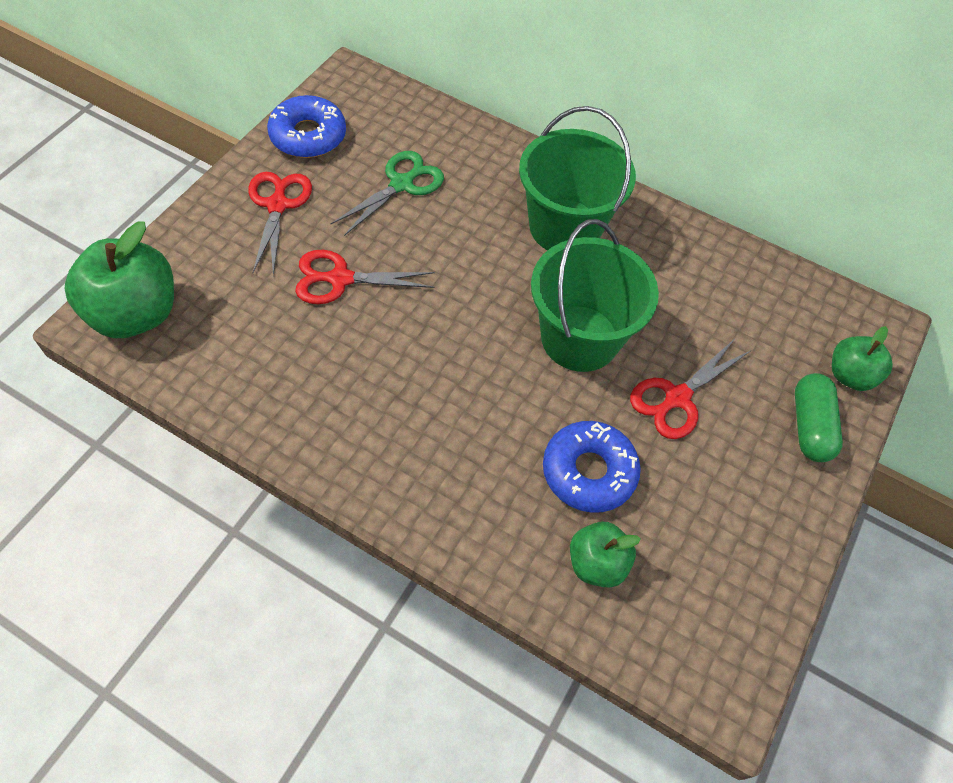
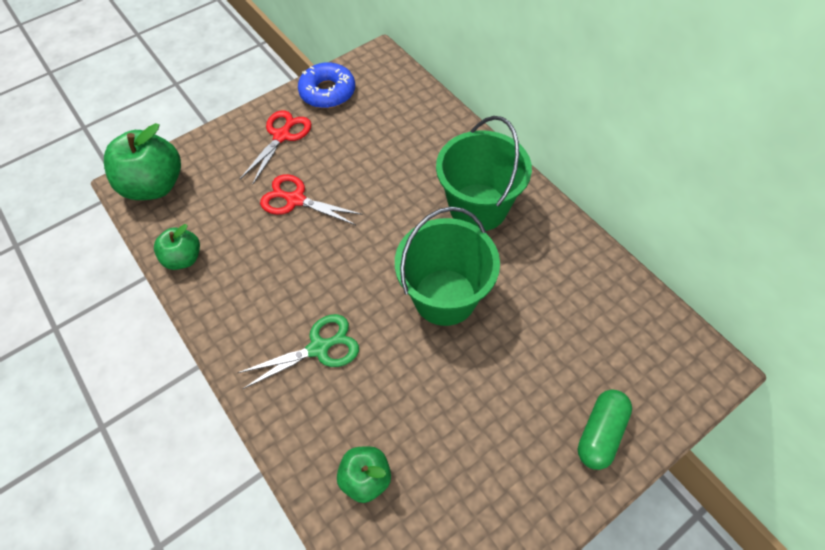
camera: 30 degrees right, 0 degrees up
green scissors [331,151,444,236] -> green scissors moved to [238,314,359,389]
blue donut [543,421,641,513] -> none
red scissors [630,340,750,439] -> none
green apple [832,326,893,391] -> green apple moved to [154,224,200,270]

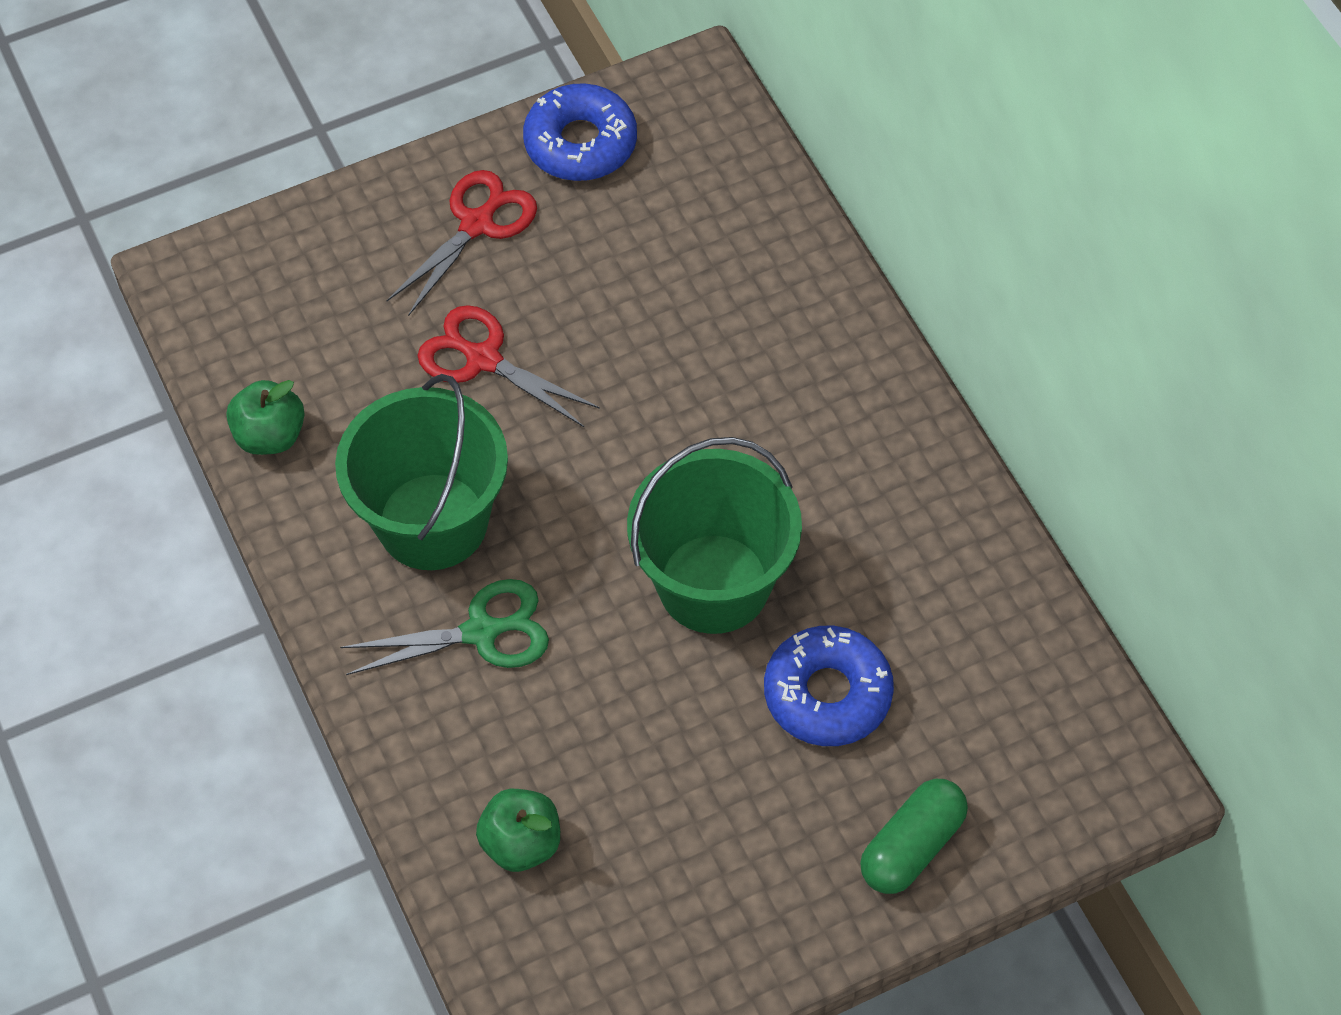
camera: 10 degrees right, 0 degrees up
green apple [104,123,181,200] -> none
green bucket [436,116,532,231] -> green bucket moved to [335,374,508,570]
none -> blue donut [764,626,894,746]

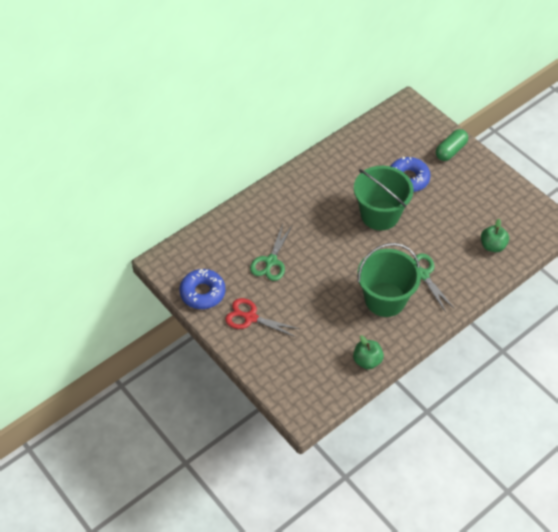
camera: 105 degrees left, 5 degrees down
red scissors [417,305,600,427] -> none
green capsule [860,779,968,894] -> green capsule turned 75 degrees counterclockwise [436,129,468,161]
none -> green scissors [250,224,292,281]

